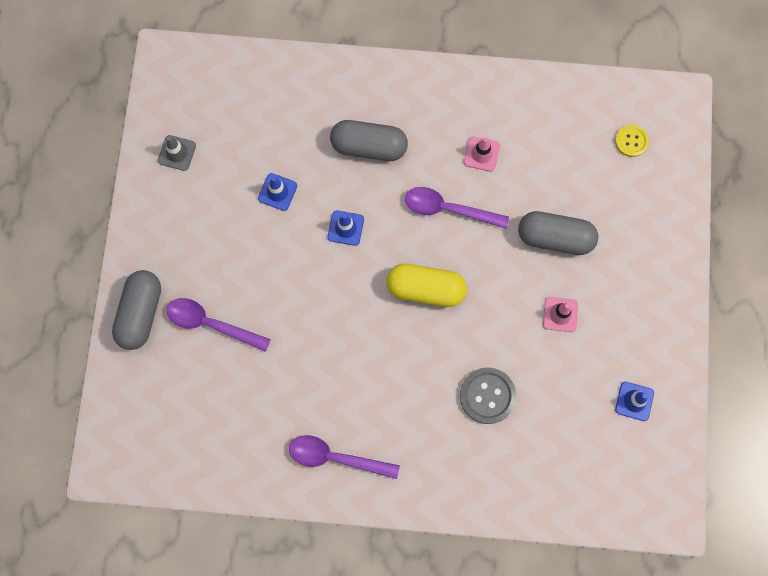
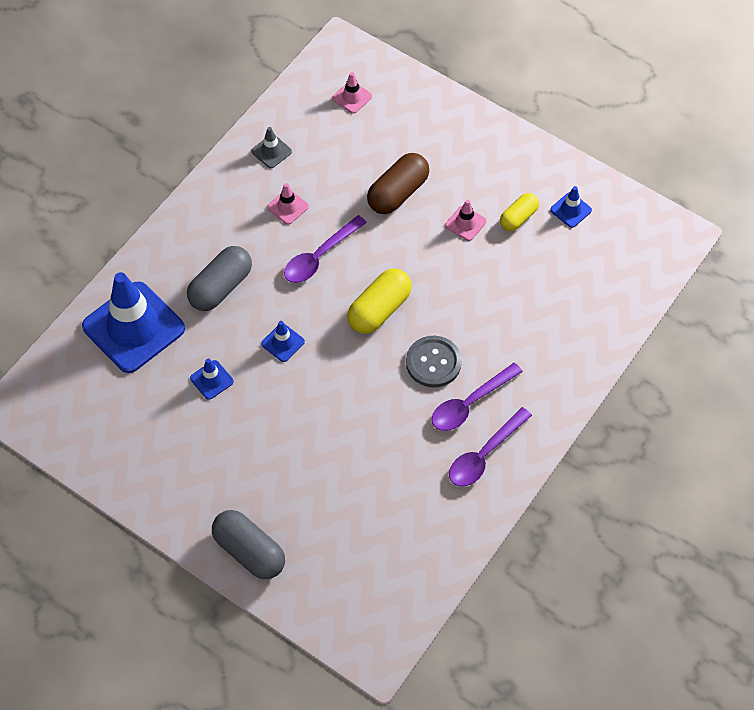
camera: 60 degrees left, 15 degrees down
grey traffic cone [158,135,196,171] -> grey traffic cone moved to [251,127,292,168]
purple spoon [166,298,271,352] -> purple spoon moved to [432,363,523,431]
grey button [460,367,516,424] -> grey button moved to [406,336,462,387]
grey capsule [518,211,598,255] -> brown capsule [367,153,429,214]
yellow button [615,125,649,157] -> pink traffic cone [333,72,372,114]
none -> blue traffic cone [82,272,185,373]
none -> yellow capsule [500,193,539,231]

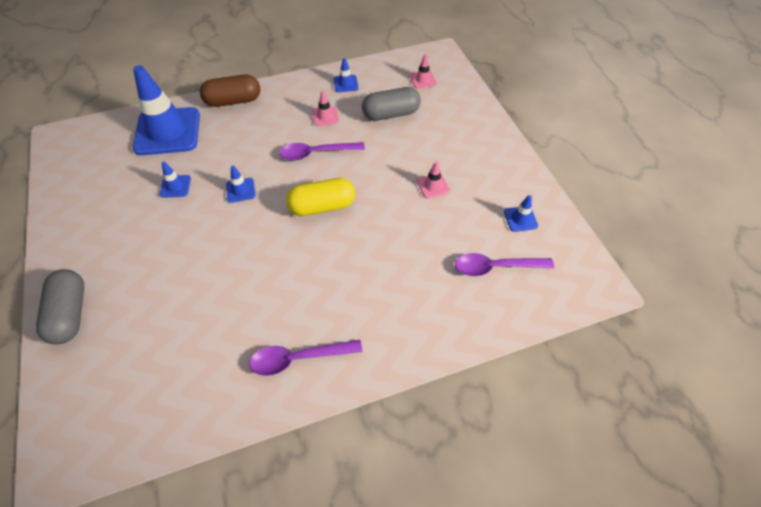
camera: 35 degrees right, 5 degrees down
grey capsule [187,246,252,311] -> grey capsule moved to [362,87,421,121]
grey traffic cone [251,127,292,168] -> blue traffic cone [334,58,359,92]
brown capsule [367,153,429,214] -> brown capsule moved to [200,74,260,107]
grey button [406,336,462,387] -> none
purple spoon [432,363,523,431] -> purple spoon moved to [455,253,554,276]
yellow capsule [500,193,539,231] -> none

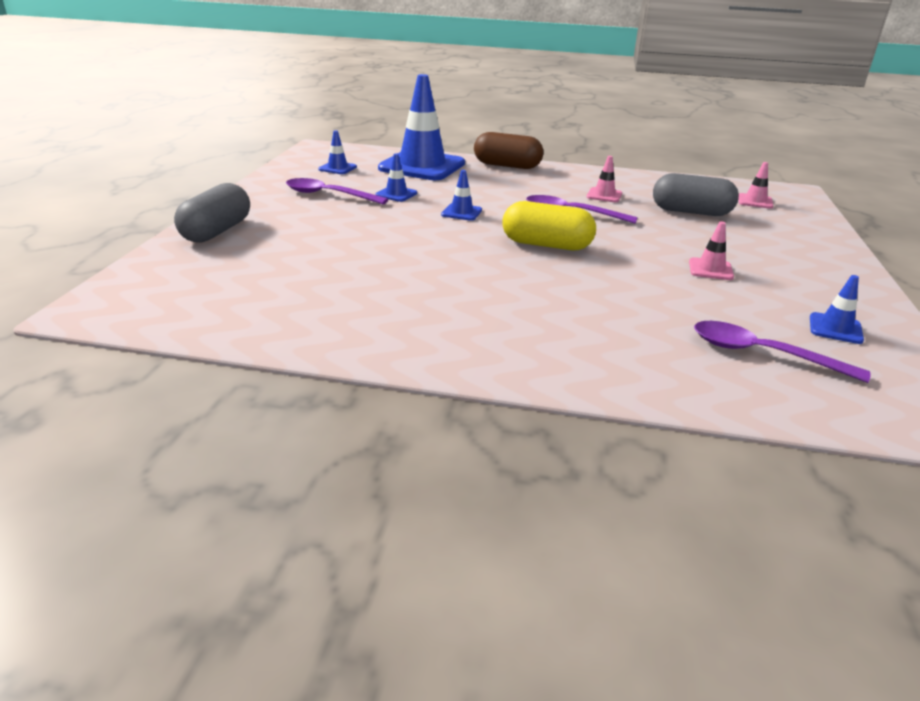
camera: 30 degrees right, 25 degrees down
purple spoon [249,340,362,376] -> purple spoon moved to [286,178,388,204]
blue traffic cone [334,58,359,92] -> blue traffic cone moved to [318,130,357,174]

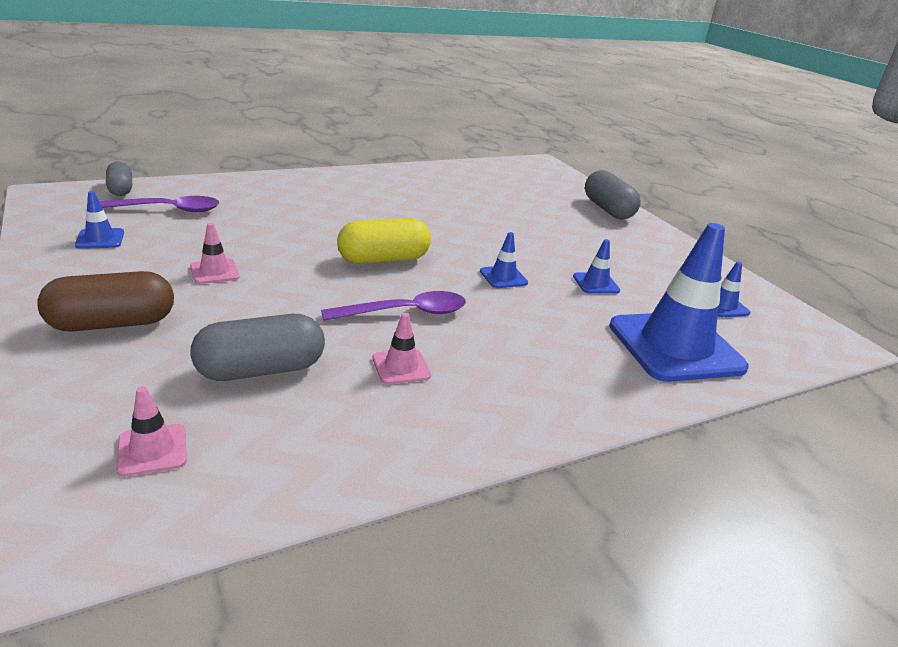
camera: 140 degrees right, 0 degrees up
purple spoon [286,178,388,204] -> none
brown capsule [474,132,543,169] -> brown capsule moved to [37,271,174,332]
none -> grey capsule [106,161,132,196]

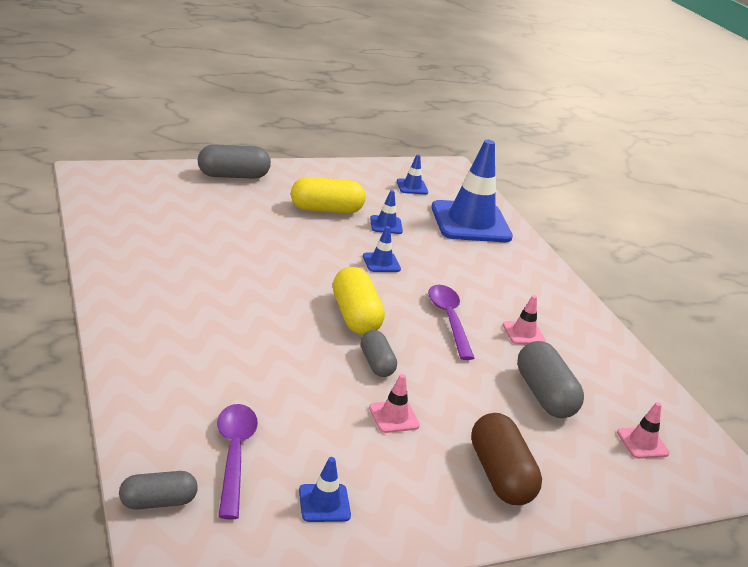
camera: 85 degrees left, 0 degrees up
none -> yellow capsule [291,177,366,213]
none -> grey capsule [360,330,397,377]

